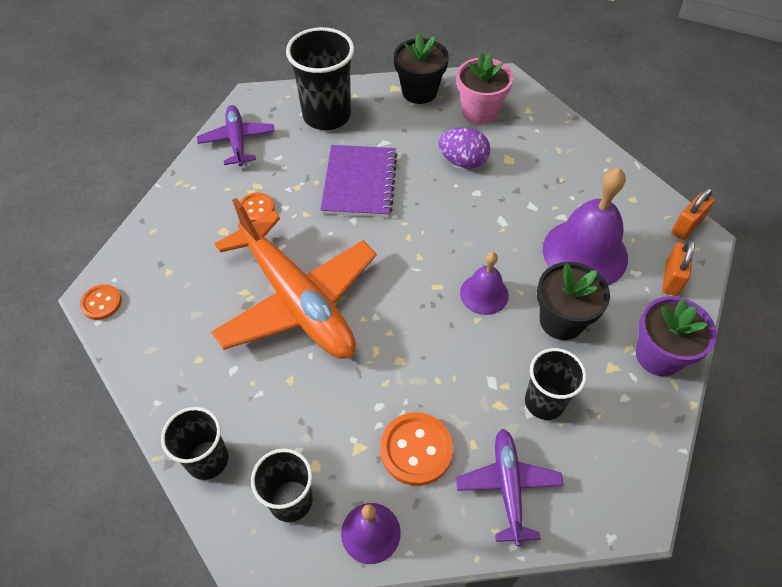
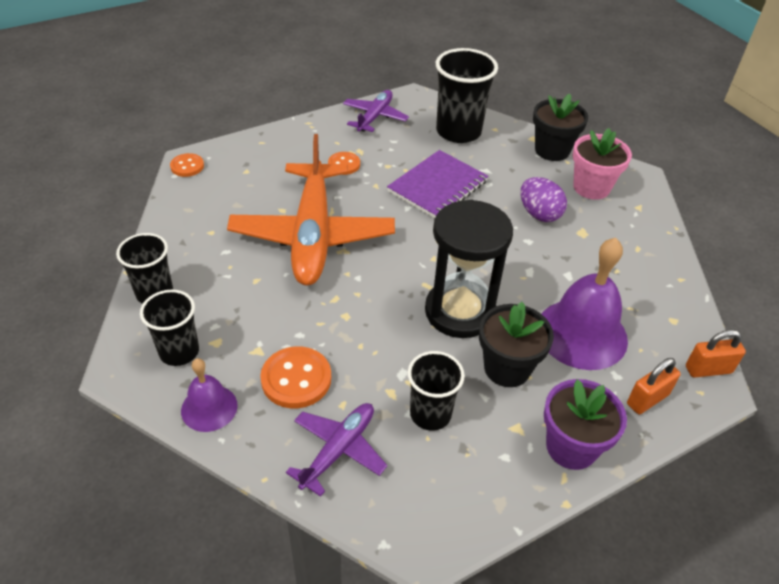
camera: 35 degrees right, 10 degrees down
purple bell [460,252,509,315] -> black hourglass [425,199,513,338]

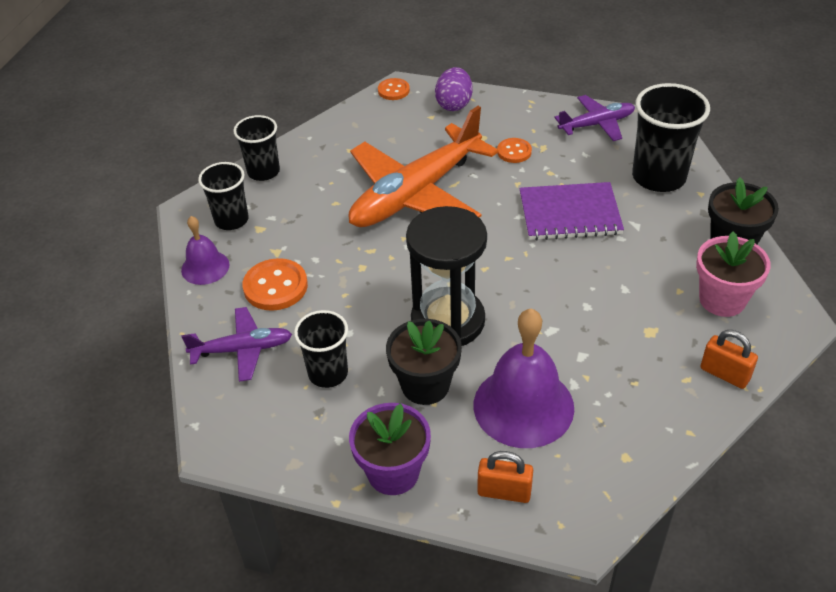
camera: 50 degrees right, 0 degrees up
purple egg [521,177,567,222] -> purple egg moved to [435,67,473,111]
orange padlock [686,330,746,378] -> orange padlock moved to [700,330,758,389]

